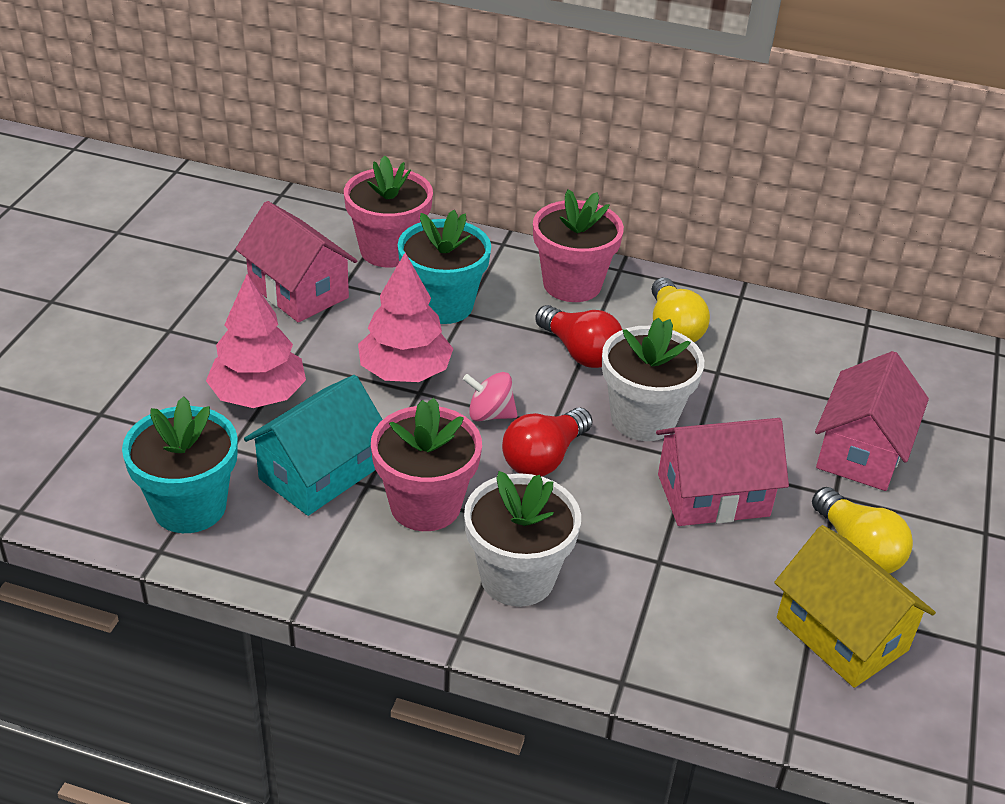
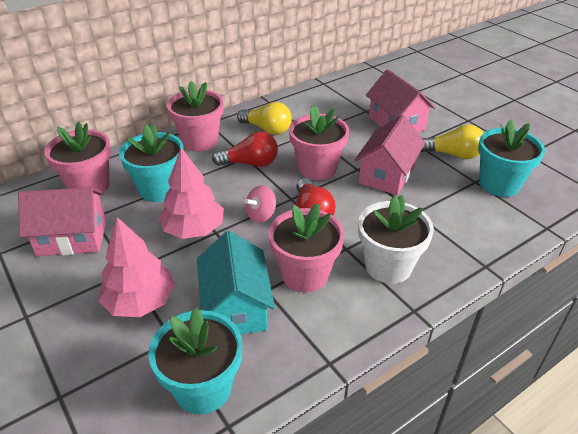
camera: 50 degrees left, 0 degrees up
white flower pot [602,318,704,441] -> pink flower pot [289,105,349,180]
yellow house [774,525,936,688] -> turquoise flower pot [478,120,545,197]

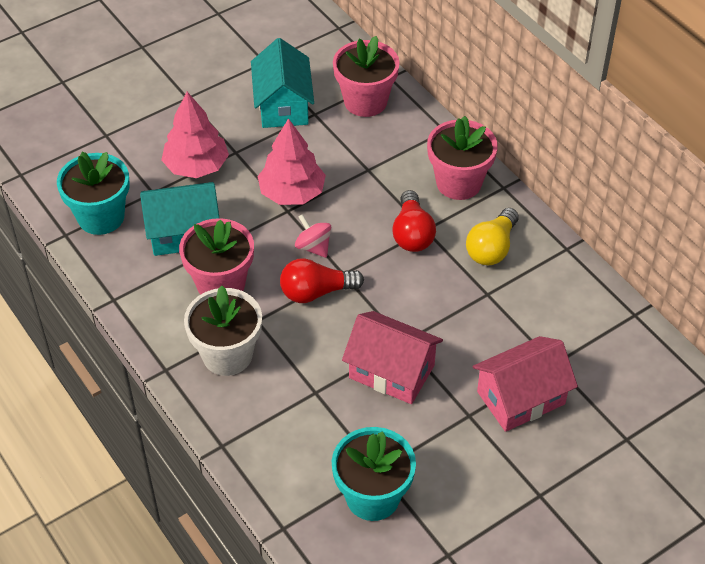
camera: 90 degrees right, 10 degrees up
pink house [18,187,107,256] -> turquoise house [251,38,314,128]
turquoise flower pot [119,123,184,202] -> none
pink flower pot [289,105,349,180] -> none
yellow light bulb [421,125,483,159] -> none

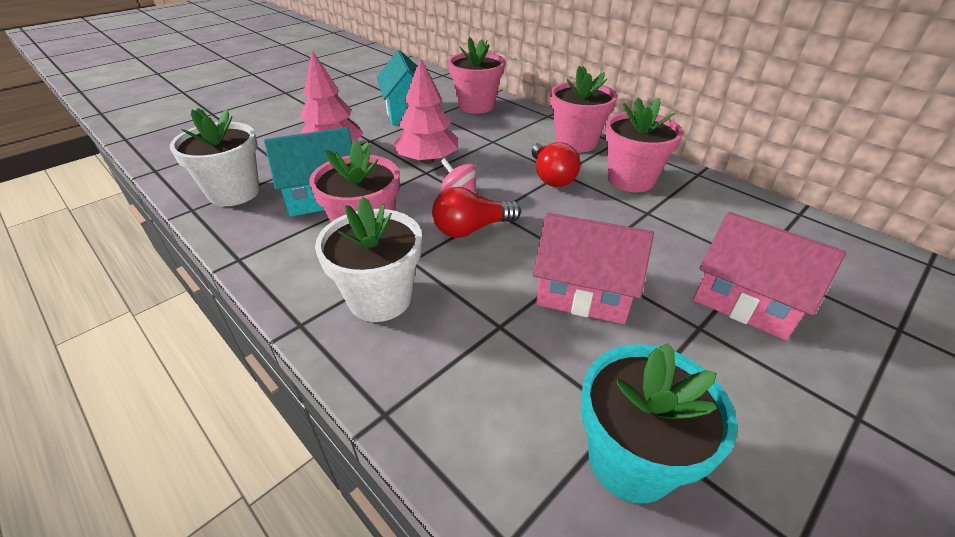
camera: 10 degrees left, 10 degrees down
turquoise flower pot [57,151,129,235] -> white flower pot [170,108,260,206]
yellow light bulb [466,208,519,265] -> pink flower pot [605,98,683,192]
pink house [472,336,578,432] -> pink house turned 75 degrees clockwise [693,212,846,341]

